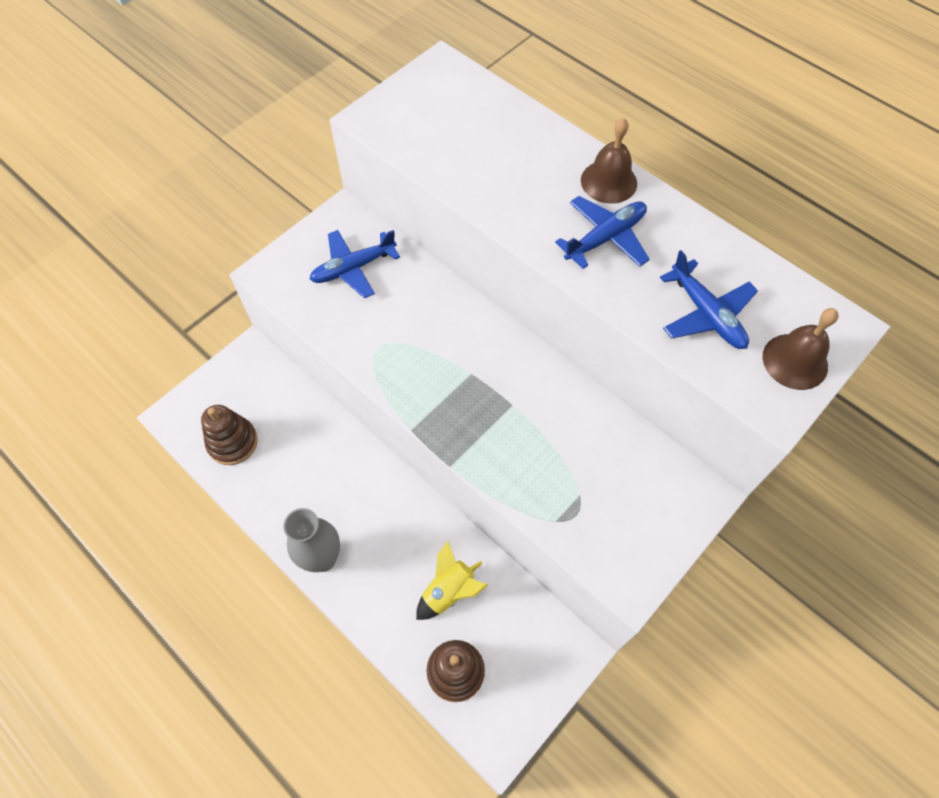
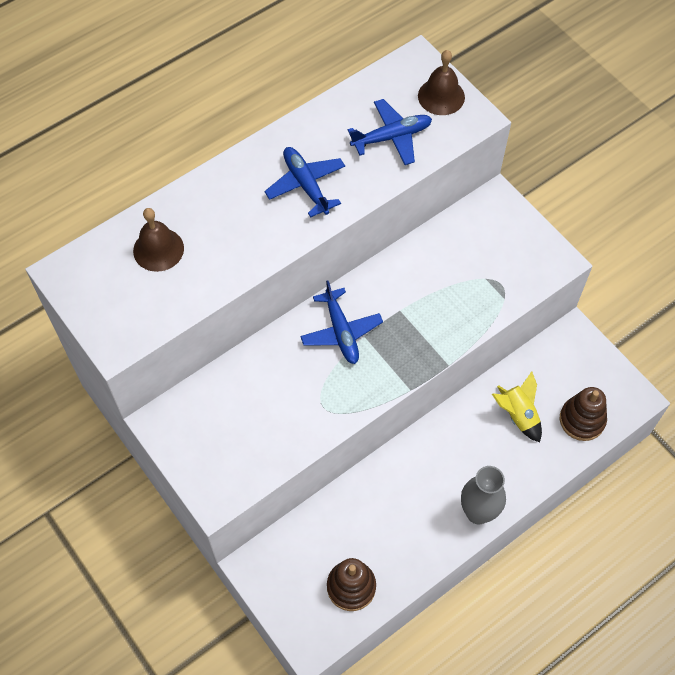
camera: 80 degrees left, 0 degrees up
blue plane [309,230,400,298] -> blue plane moved to [300,281,383,364]
brown bell [581,118,637,204] -> brown bell moved to [133,208,184,272]

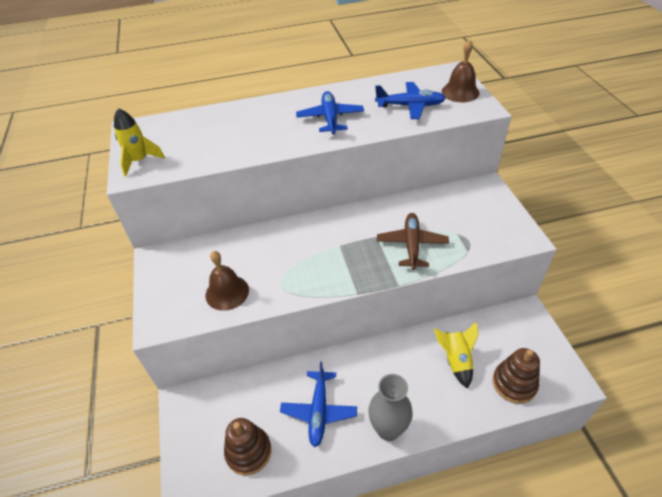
camera: 25 degrees right, 15 degrees down
brown bell [133,208,184,272] -> brown bell moved to [206,251,249,311]
blue plane [300,281,383,364] -> blue plane moved to [280,362,357,447]
none -> yellow rocket [114,108,165,177]
none -> brown plane [377,213,449,270]

